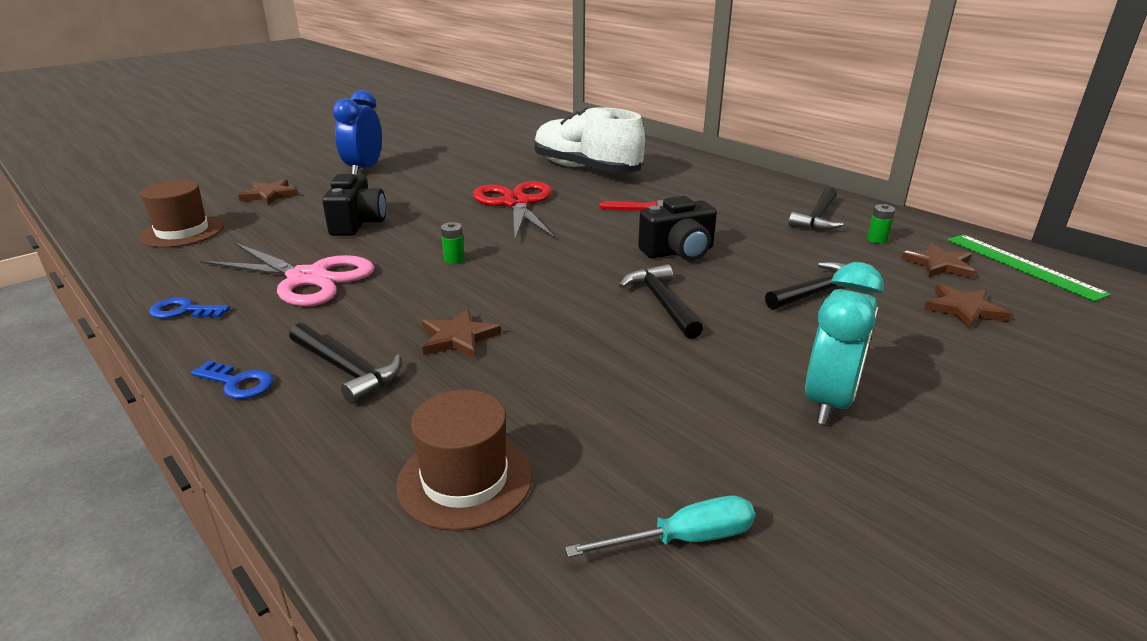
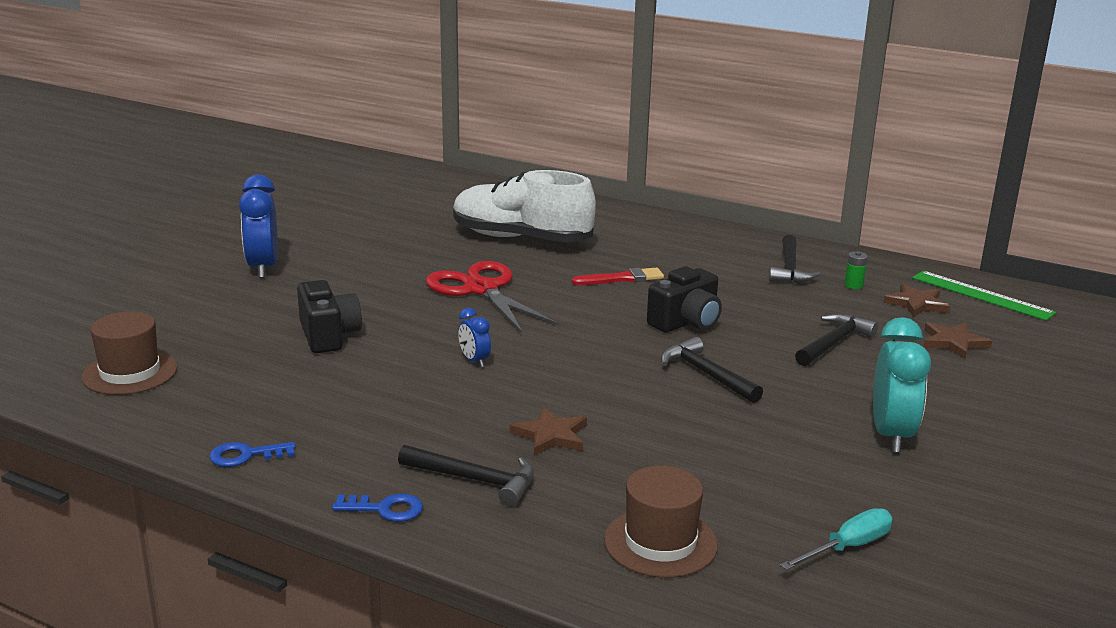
camera: 20 degrees left, 5 degrees down
pink scissors [200,243,374,306] -> none
brown star [238,179,299,205] -> none
green battery [441,222,465,264] -> blue clock [458,308,491,367]

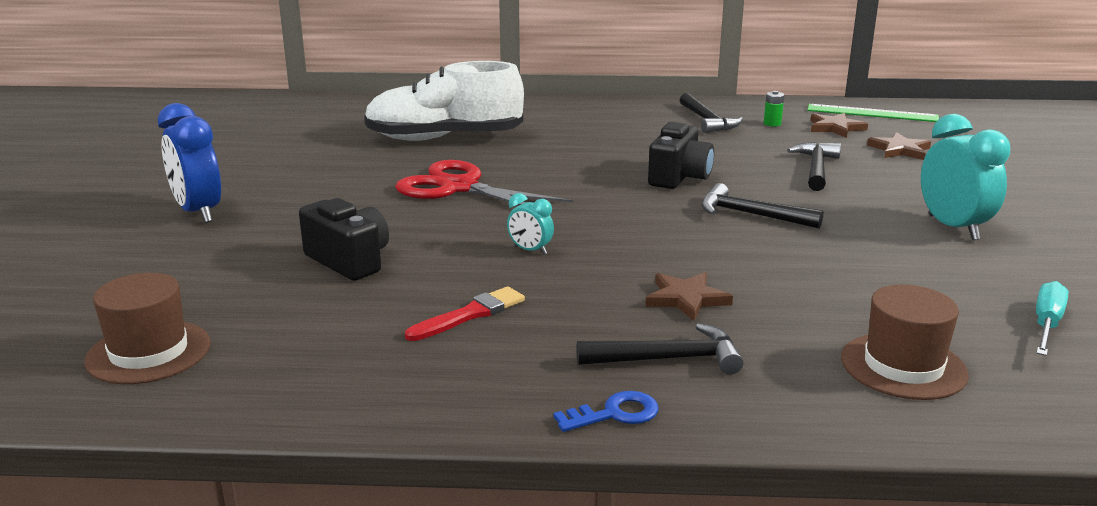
camera: 25 degrees left, 0 degrees up
blue key [209,442,296,467] -> none
blue clock [458,308,491,367] -> turquoise clock [507,193,554,255]
red brush [572,268,664,285] -> red brush moved to [405,286,525,341]

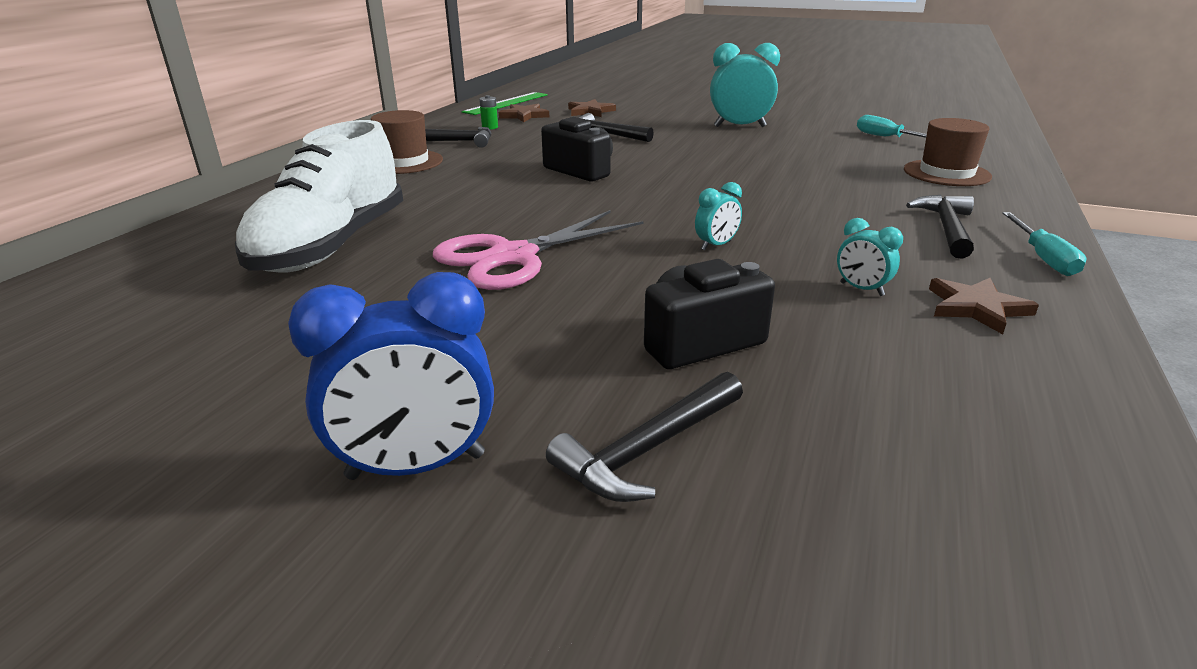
camera: 70 degrees left, 5 degrees up
brown hat [85,273,211,384] -> brown hat moved to [371,110,443,174]
red scissors [395,160,573,205] -> pink scissors [433,210,643,290]
red brush [405,286,525,341] -> turquoise clock [837,218,903,296]
blue key [553,391,659,432] -> turquoise screwdriver [1002,212,1086,276]
brown star [645,272,733,321] -> brown star moved to [929,278,1039,334]
black hammer [701,183,823,229] -> black hammer moved to [546,372,743,502]

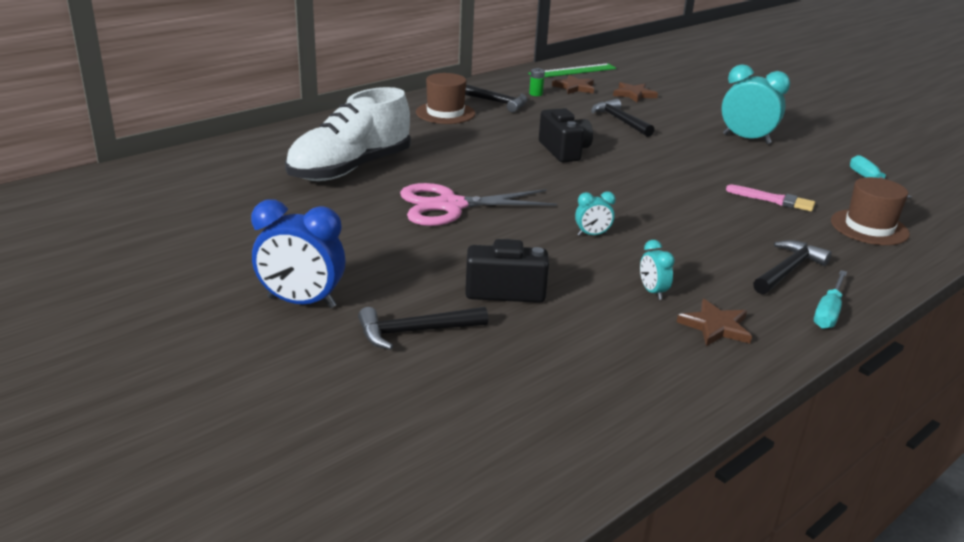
camera: 25 degrees right, 0 degrees up
none -> pink brush [726,185,815,211]

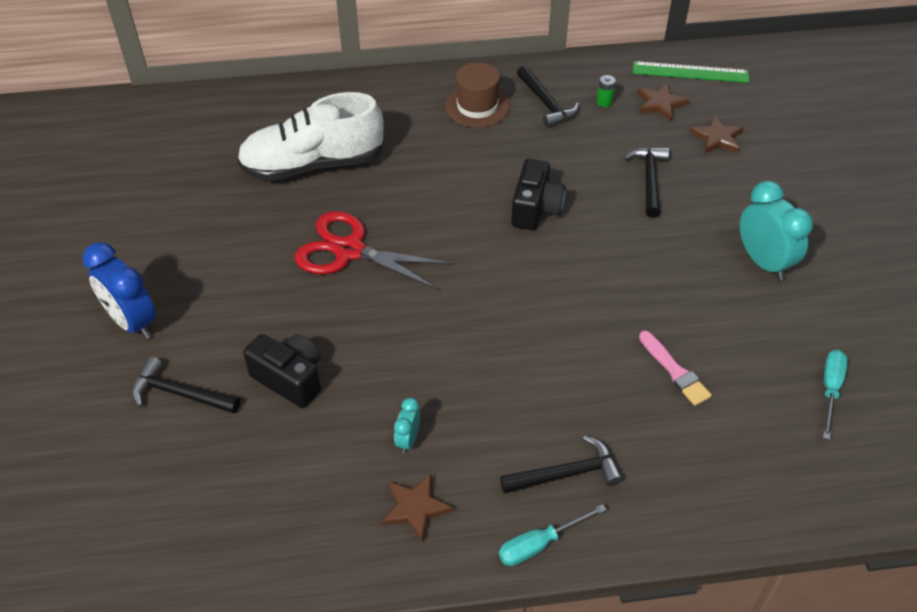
camera: 35 degrees right, 20 degrees up
pink scissors [400,183,557,226] -> red scissors [295,211,454,290]
turquoise clock [575,191,616,236] -> none
brown hat [831,177,910,245] -> none

